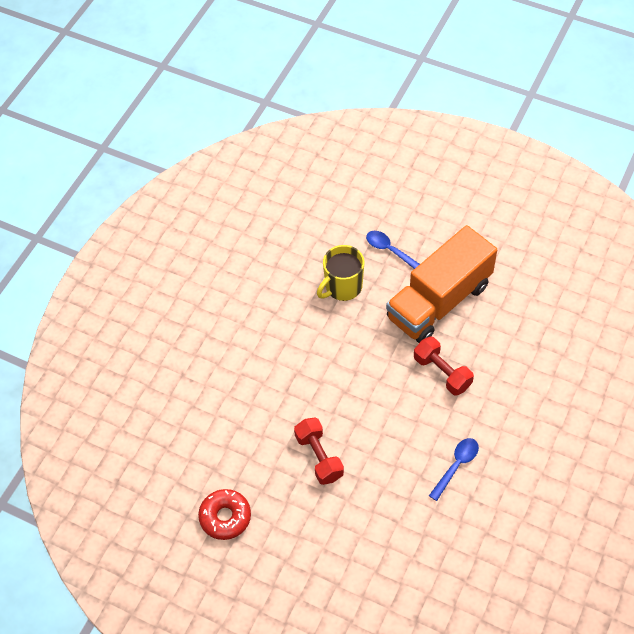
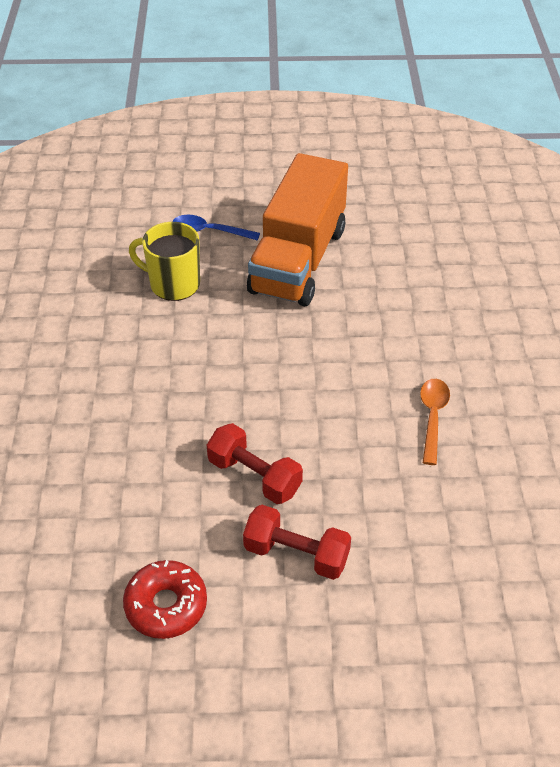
camera: 30 degrees left, 10 degrees down
yellow mug [317,245,364,301] -> yellow mug turned 90 degrees clockwise [129,222,200,301]
red dumbbell [414,337,474,396] -> red dumbbell moved to [243,505,351,580]
blue spoon [429,438,479,501] -> orange spoon [420,379,450,465]

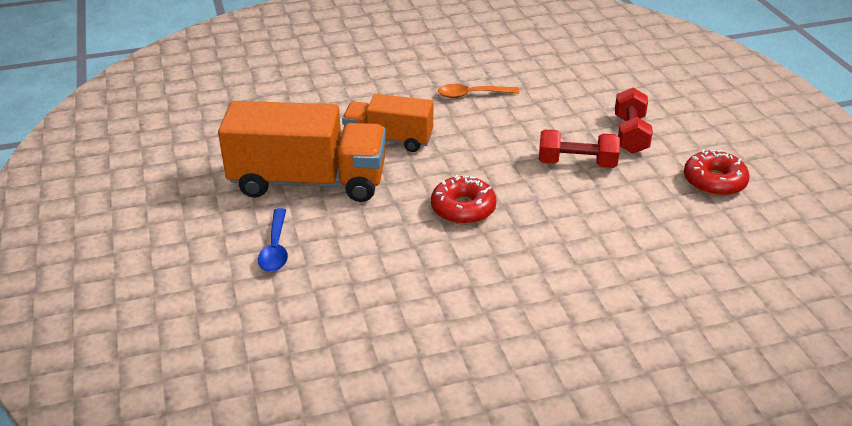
camera: 105 degrees left, 10 degrees down
yellow mug [129,222,200,301] -> none
red dumbbell [207,423,303,504] -> red dumbbell turned 75 degrees clockwise [539,130,620,168]
none -> orange truck [342,94,433,152]
none -> red donut [431,175,497,225]

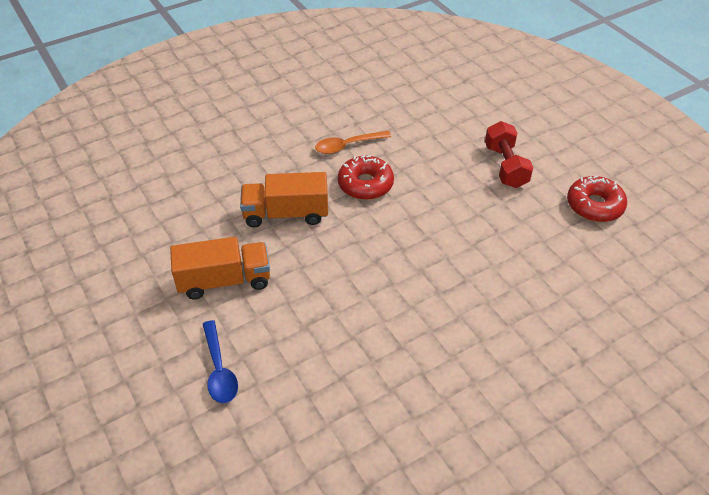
camera: 15 degrees left, 10 degrees up
orange truck [218,101,386,202] -> orange truck [170,237,270,299], size x0.60
red donut [431,175,497,225] -> red donut moved to [338,155,394,200]
red dumbbell [539,130,620,168] -> none

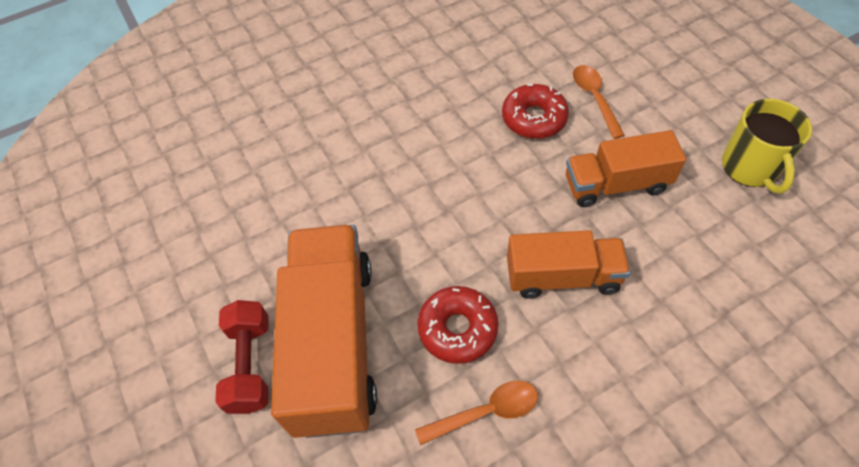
camera: 175 degrees left, 10 degrees up
blue spoon [203,320,238,403] -> orange spoon [573,65,625,139]
red donut [567,176,627,222] -> red donut moved to [502,84,569,139]
none -> orange truck [271,225,377,438]
none -> yellow mug [722,99,812,193]

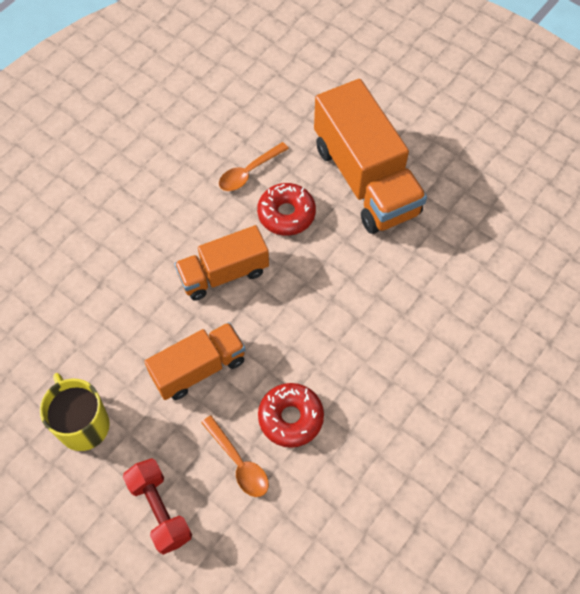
camera: 155 degrees right, 5 degrees up
red dumbbell [215,300,268,414] -> red dumbbell moved to [123,458,192,555]

